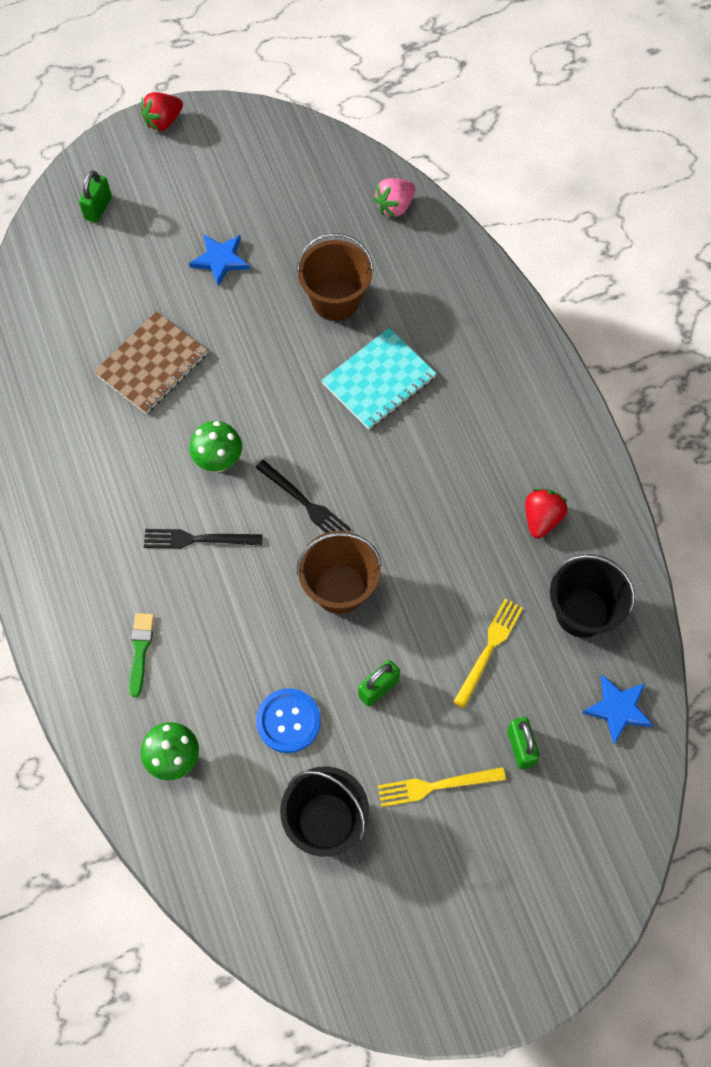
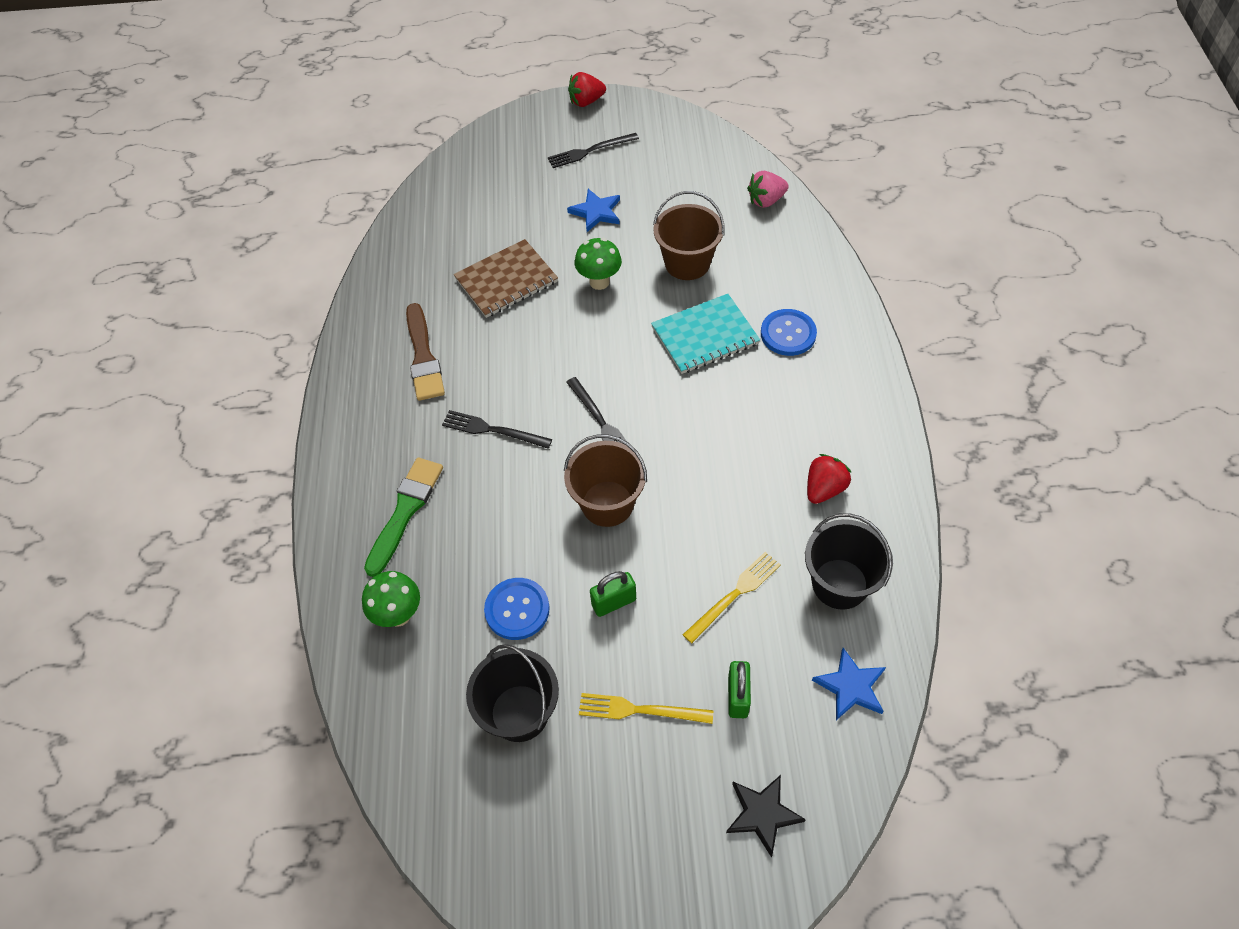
camera: 20 degrees right, 10 degrees down
green padlock [79,170,112,223] -> none
green brush [129,613,154,697] -> green brush [364,458,443,577], size x1.63
green mushroom [189,421,242,472] -> green mushroom moved to [575,238,622,290]
none -> brown brush [406,303,445,401]
none -> black fork [548,133,639,168]
none -> black star [726,775,806,857]
none -> blue button [761,309,817,356]

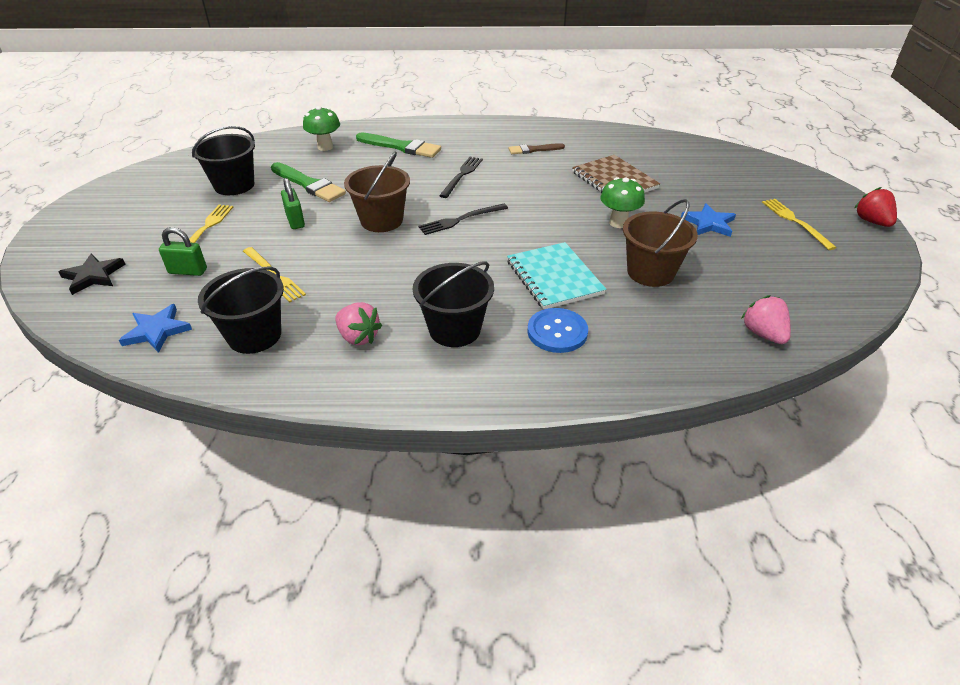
camera: 90 degrees right, 15 degrees down
brown brush [406,303,445,401] -> brown brush [509,143,565,154], size x0.61
blue button [484,578,550,640] -> green brush [271,162,346,202]
black fork [548,133,639,168] -> yellow fork [762,199,837,250]
red strawberry [807,454,852,504] -> pink strawberry [335,302,382,345]
none -> black bucket [413,261,494,347]

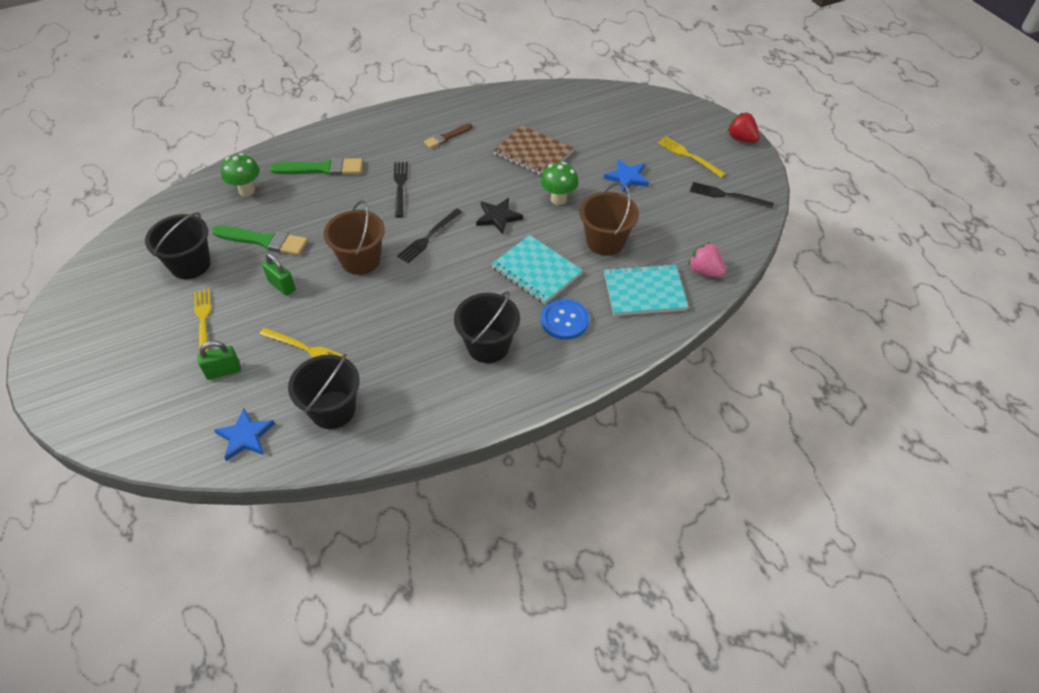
camera: 25 degrees left, 10 degrees up
black star [59,254,125,295] -> black star moved to [476,198,523,234]
pink strawberry [335,302,382,345] -> none
none -> turquoise notebook [604,264,689,316]
none -> black fork [690,182,774,208]

